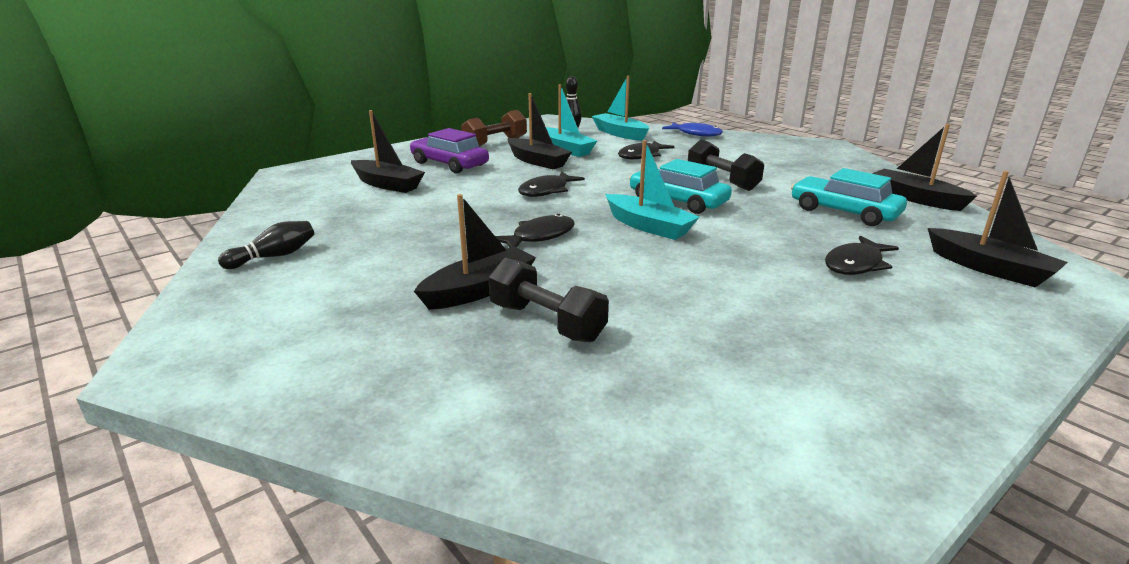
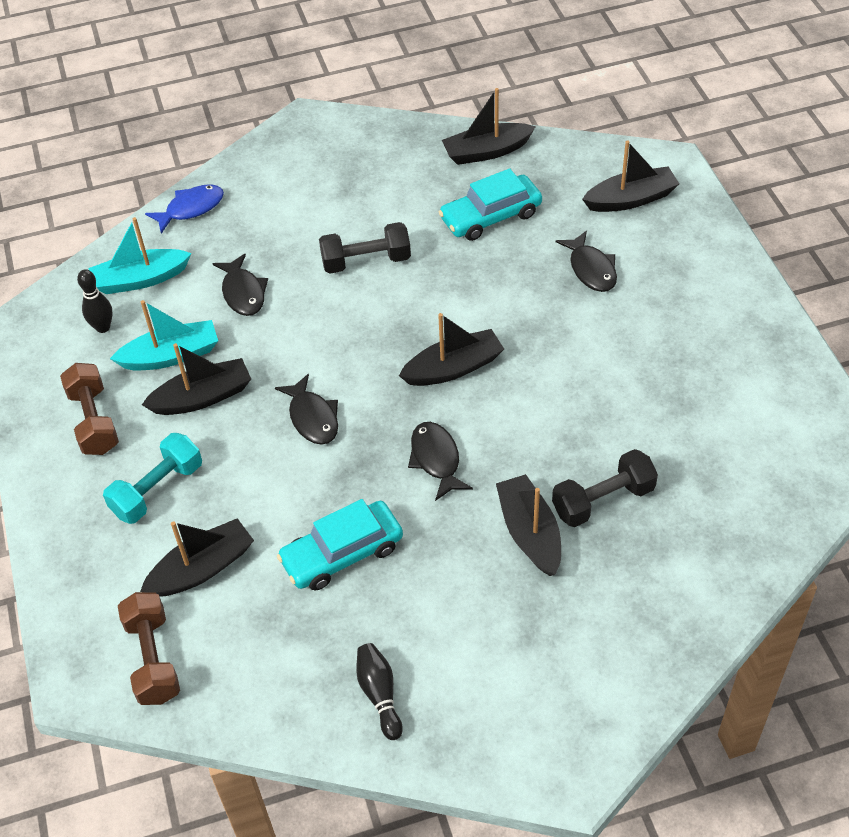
camera: 65 degrees left, 25 degrees up
purple car [410,128,489,173] -> turquoise dumbbell [103,433,202,524]
turquoise boat [605,140,699,240] -> black boat [399,313,504,386]
turquoise car [629,159,732,214] -> turquoise car moved to [277,499,403,590]
none -> brown dumbbell [118,592,180,705]

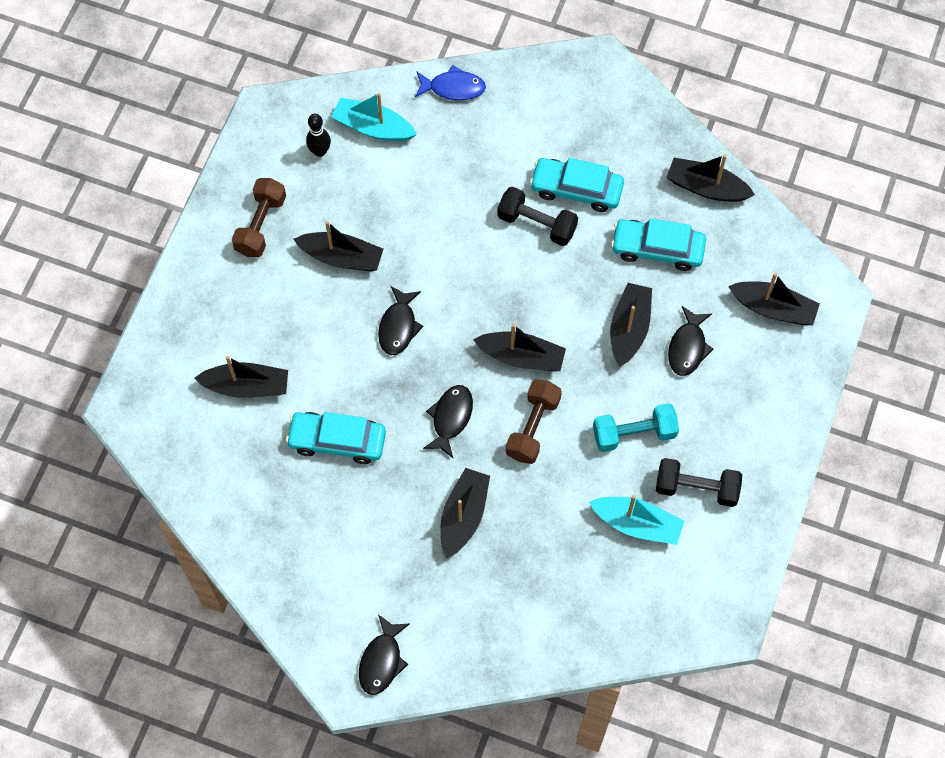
camera: 35 degrees right, 15 degrees up
turquoise dumbbell [103,433,202,524] -> turquoise dumbbell moved to [593,403,679,452]
turquoise boat [110,300,218,370] -> turquoise boat moved to [589,495,684,545]
brown dumbbell [118,592,180,705] -> brown dumbbell moved to [506,379,562,464]
black fish [212,253,268,316] -> black fish moved to [359,614,410,695]
black bowling pin [356,643,403,740] -> none
black dumbbell [552,449,658,527] -> black dumbbell moved to [656,458,742,507]
none -> turquoise car [530,158,624,212]
none -> black boat [610,283,652,367]

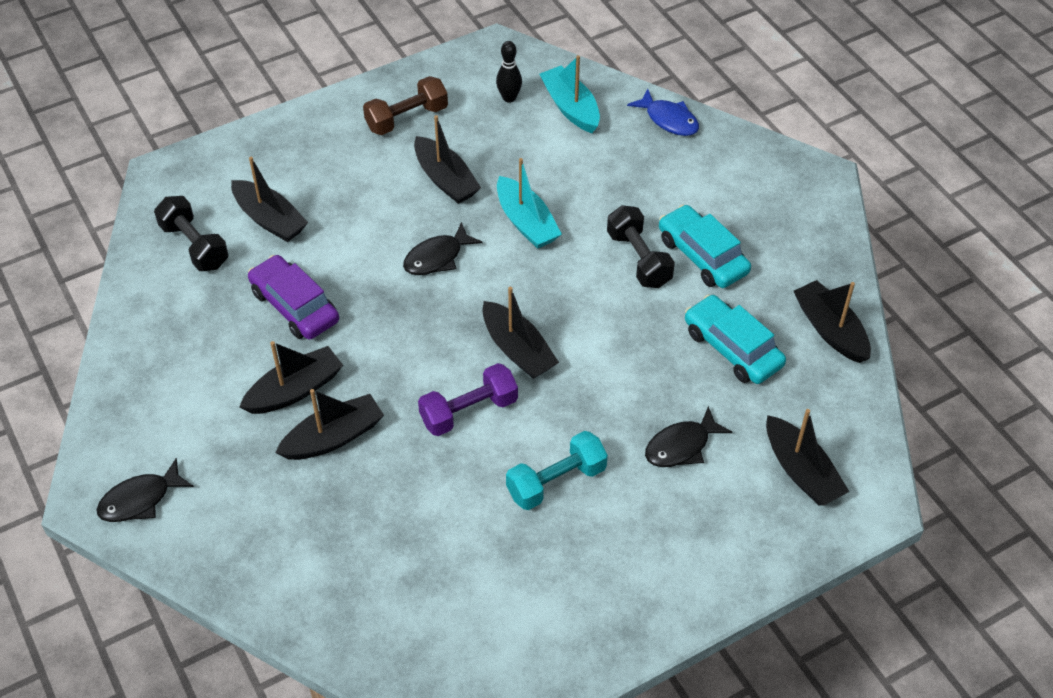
camera: 40 degrees right, 15 degrees down
turquoise car [286,412,386,464] -> purple car [248,255,339,340]
black fish [423,385,473,458] -> none
brown dumbbell [506,379,562,464] -> purple dumbbell [418,363,518,436]
turquoise boat [589,495,684,545] -> turquoise boat moved to [497,158,562,249]
turquoise dumbbell [593,403,679,452] -> turquoise dumbbell turned 60 degrees counterclockwise [506,431,608,510]
black boat [610,283,652,367] -> black boat moved to [239,341,343,414]
black dumbbell [656,458,742,507] -> black dumbbell moved to [154,196,229,271]

